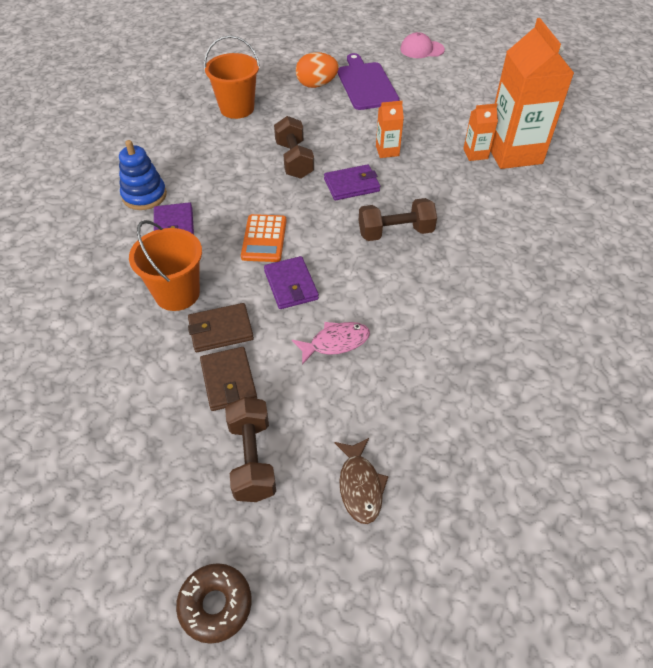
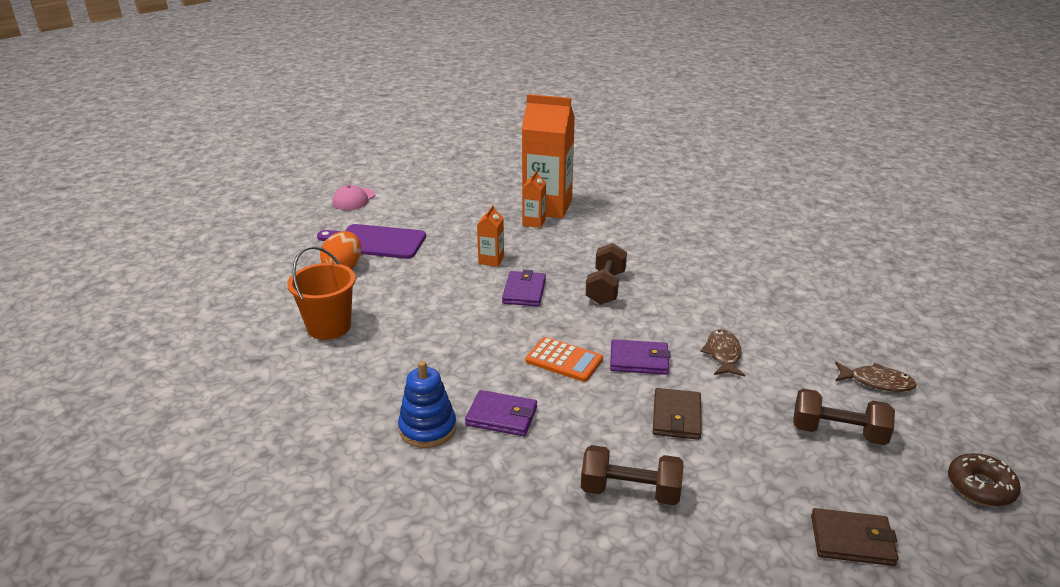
camera: 65 degrees left, 20 degrees down
orange bucket [129,220,202,311] -> none
brown wallet [200,347,257,411] -> brown wallet moved to [811,508,898,566]
brown dumbbell [274,116,314,179] -> brown dumbbell moved to [581,445,683,505]
pink fish [292,322,370,365] -> brown fish [700,329,745,377]

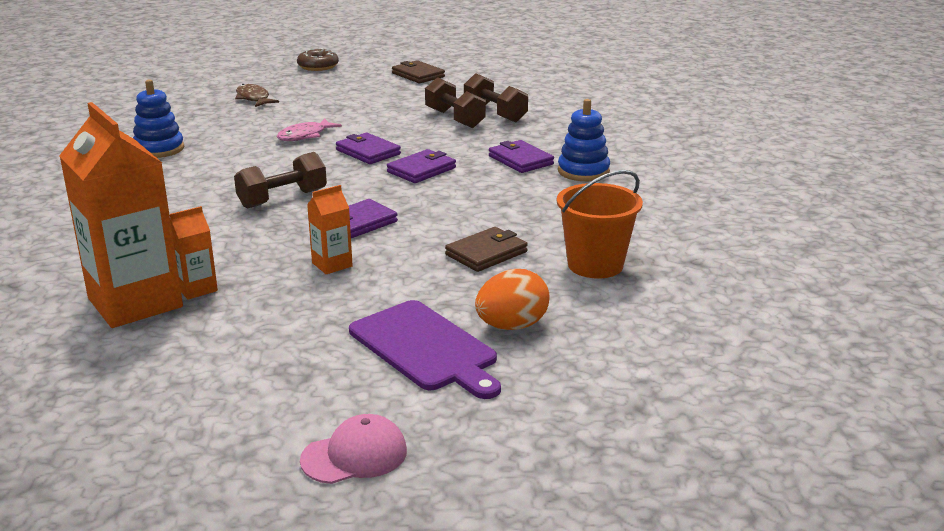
camera: 140 degrees left, 5 degrees down
orange calculator [525,337,603,382] -> purple wallet [387,149,456,183]
brown wallet [653,388,702,440] -> brown wallet moved to [445,227,528,272]
brown fish [700,329,745,377] -> pink fish [277,118,342,141]
brown dumbbell [793,389,895,445] -> brown dumbbell moved to [425,77,486,128]
none -> blue stacking toy [133,80,184,158]

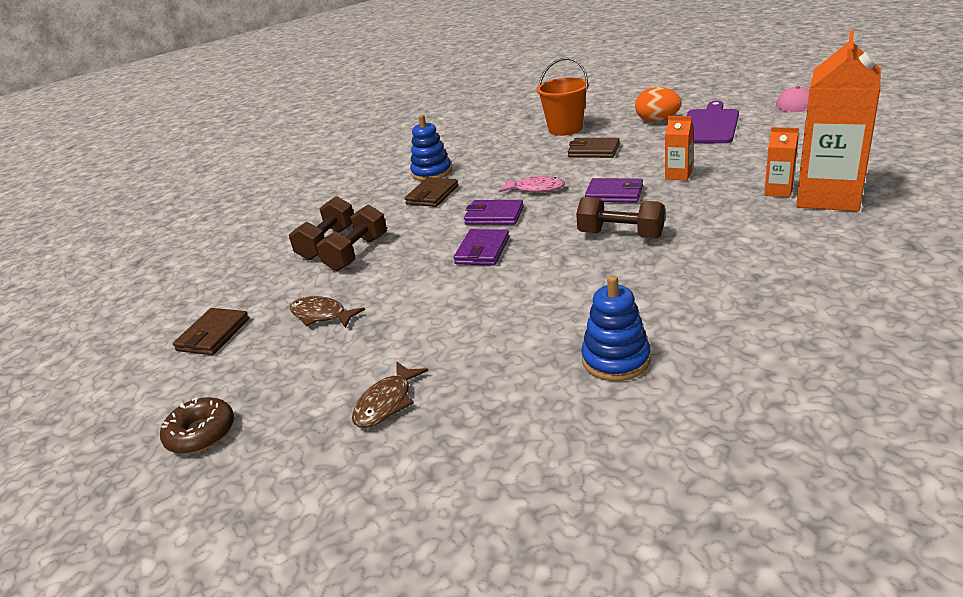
camera: 115 degrees left, 5 degrees up
pink fish [277,118,342,141] -> pink fish moved to [499,176,565,192]
purple wallet [489,140,554,173] -> brown wallet [405,177,458,207]
none -> brown fish [290,296,365,328]

